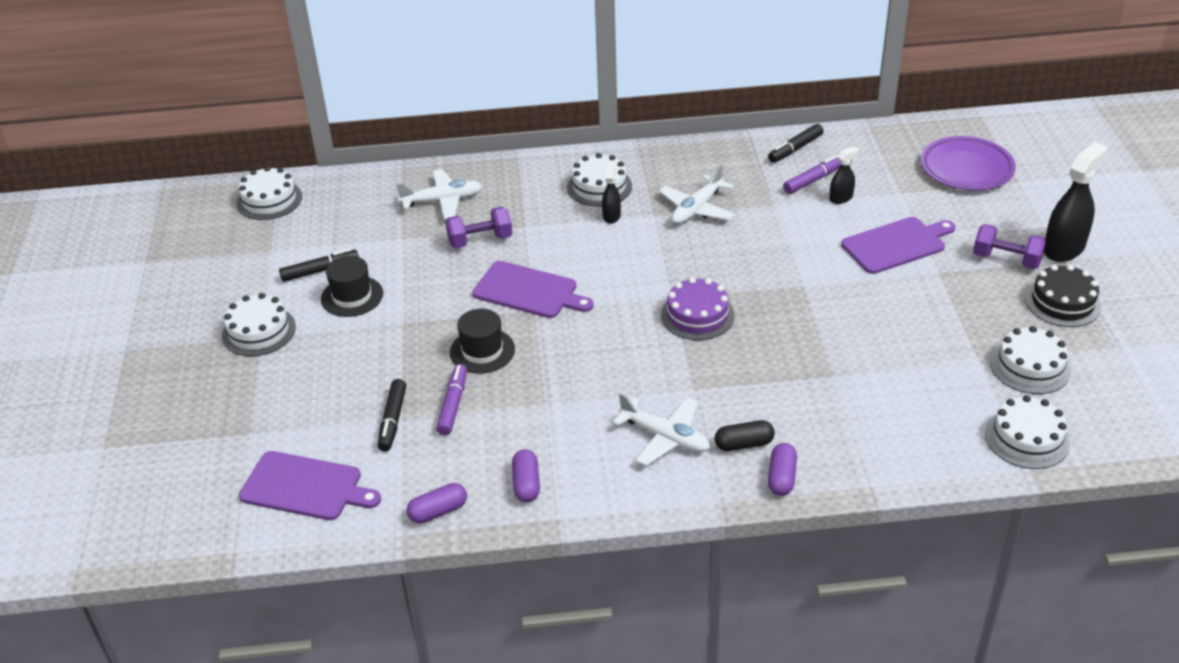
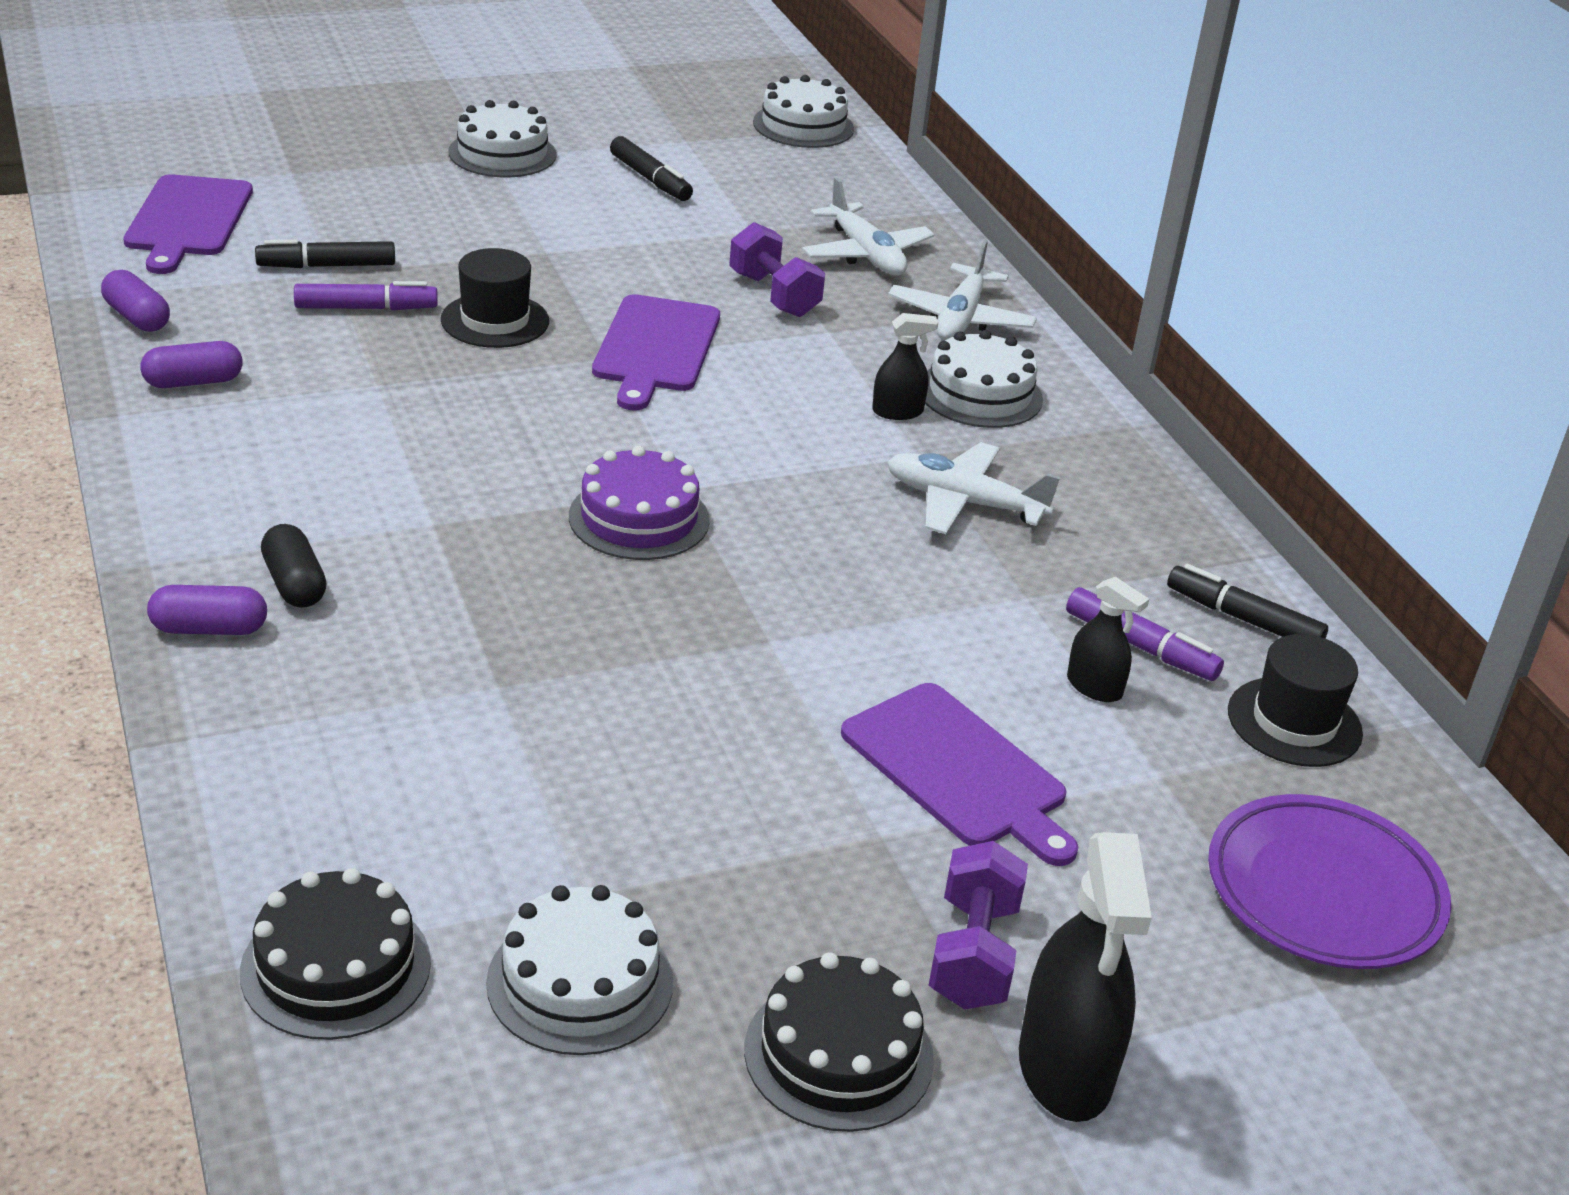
camera: 70 degrees right, 5 degrees down
black hat [321,256,383,317] -> black hat moved to [1228,634,1363,767]
white plane [613,393,710,466] -> white plane moved to [888,239,1037,341]
white cake [985,395,1070,469] -> black cake [240,868,431,1040]
black spray bottle [1044,142,1107,262] -> black spray bottle turned 60 degrees clockwise [1019,832,1152,1122]

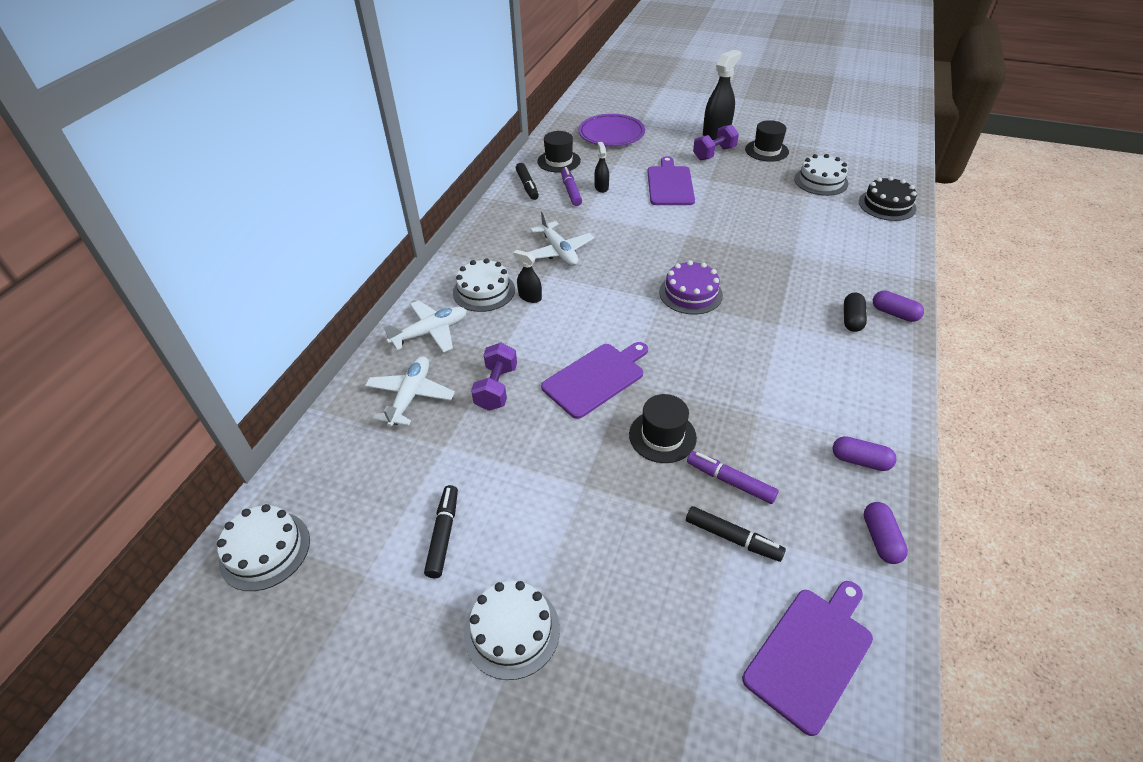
camera: 135 degrees left, 10 degrees up
black cake [744,952,934,1132] -> black hat [745,120,789,162]

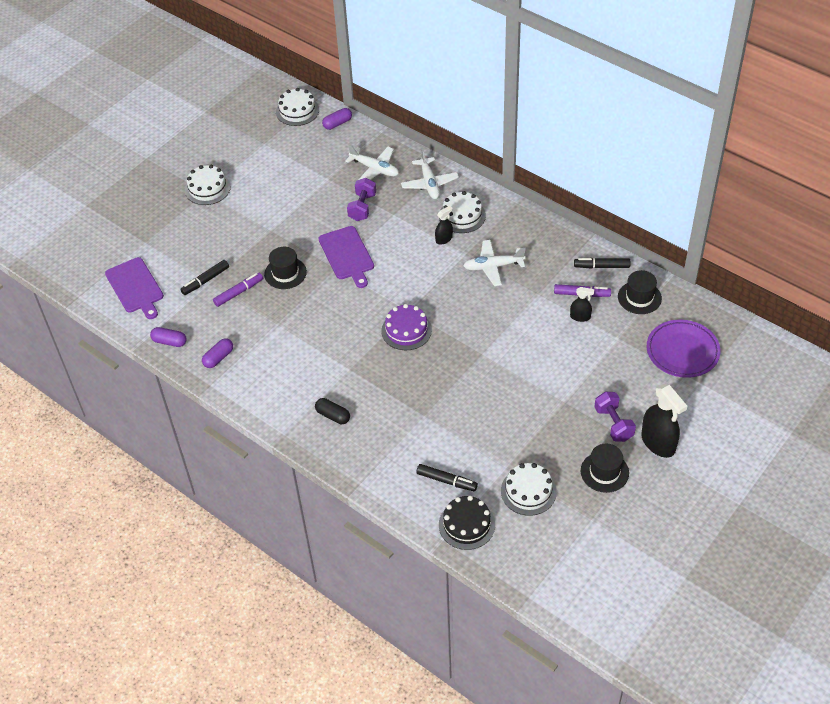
camera: 110 degrees right, 5 degrees up
black marker [424,485,458,578] -> black marker moved to [416,464,478,491]
purple dumbbell [471,343,517,411] -> purple dumbbell turned 75 degrees clockwise [347,178,376,221]
purple cutting board [647,156,695,205] -> none
purple capsule [873,290,924,322] -> purple capsule moved to [322,108,352,130]

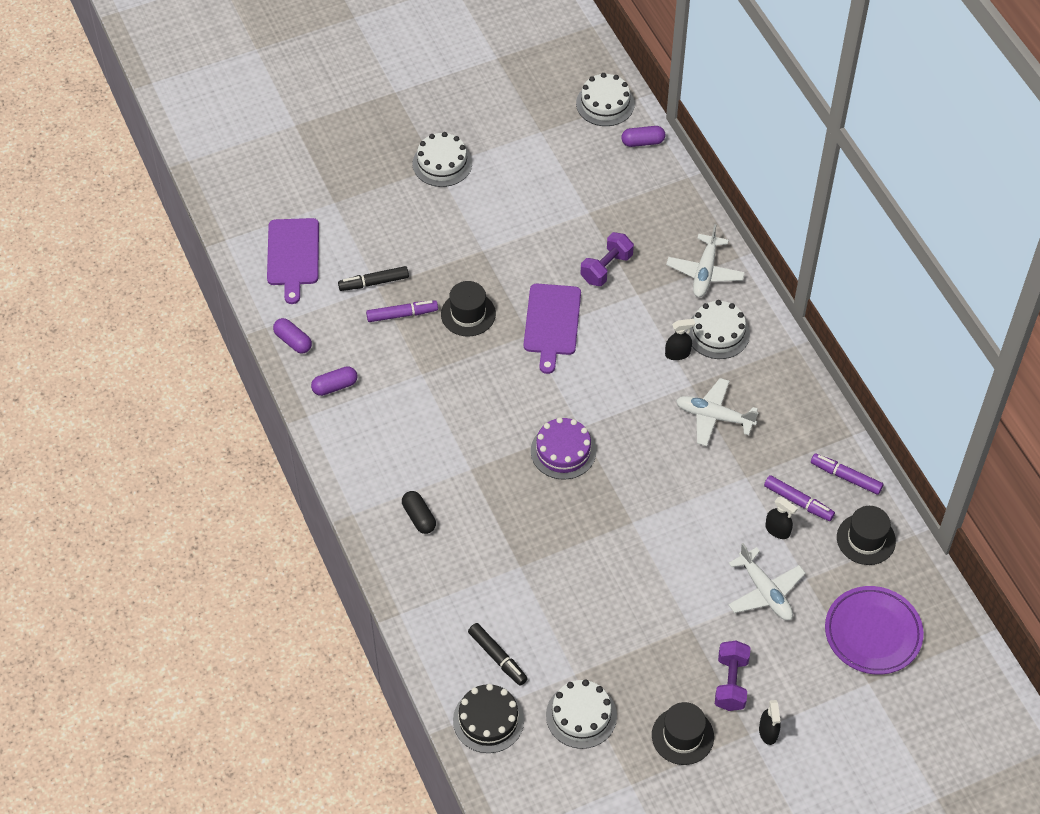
camera: 25 degrees right, 5 degrees up
white plane [345,144,399,180] -> white plane moved to [728,543,805,620]
black marker [574,258,630,269] -> purple marker [811,453,883,495]
black spray bottle [641,384,687,458] -> black spray bottle [759,700,781,745], size x0.53

